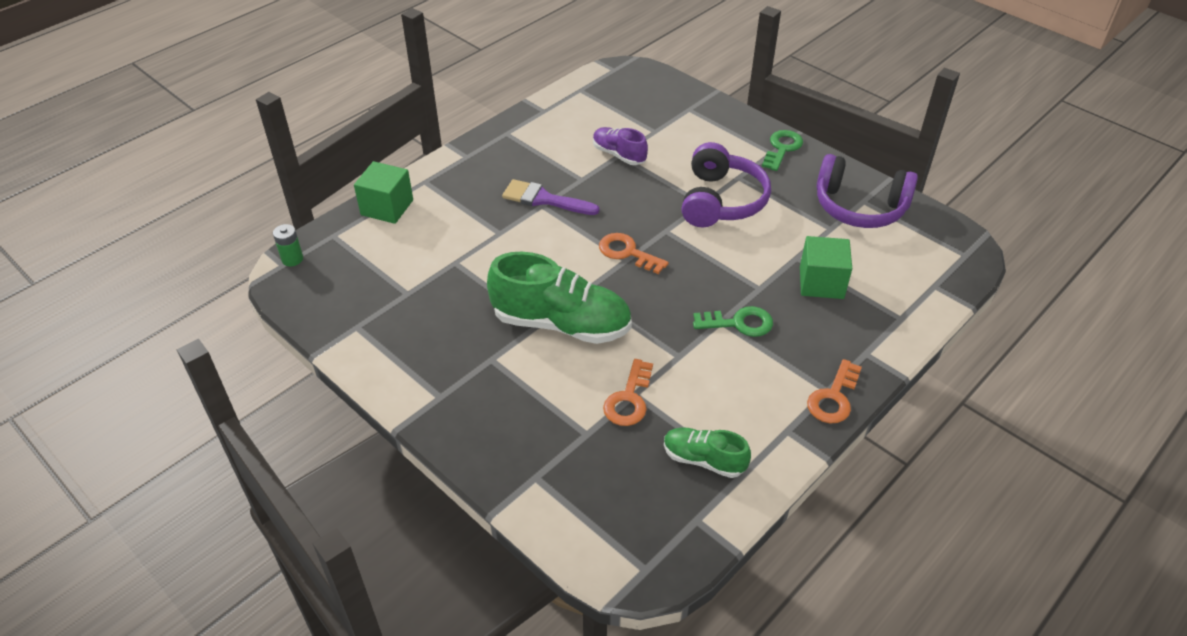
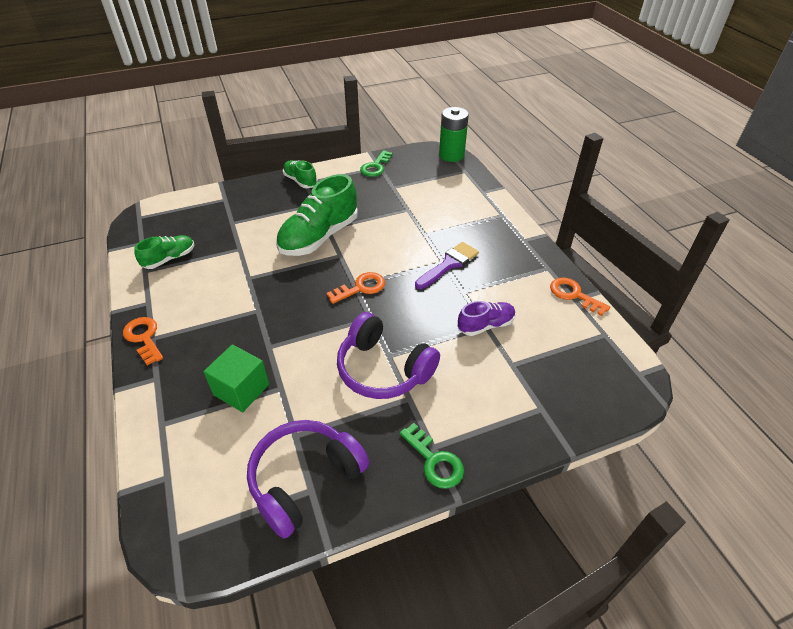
camera: 115 degrees right, 0 degrees up
green battery [273,224,303,266] -> green battery [439,107,469,162], size x1.92
green cube [354,161,413,224] -> none
orange key [603,359,653,426] -> orange key moved to [550,278,610,316]
green key [693,306,773,337] -> green key moved to [360,150,393,177]
none -> green shoe [283,160,317,188]

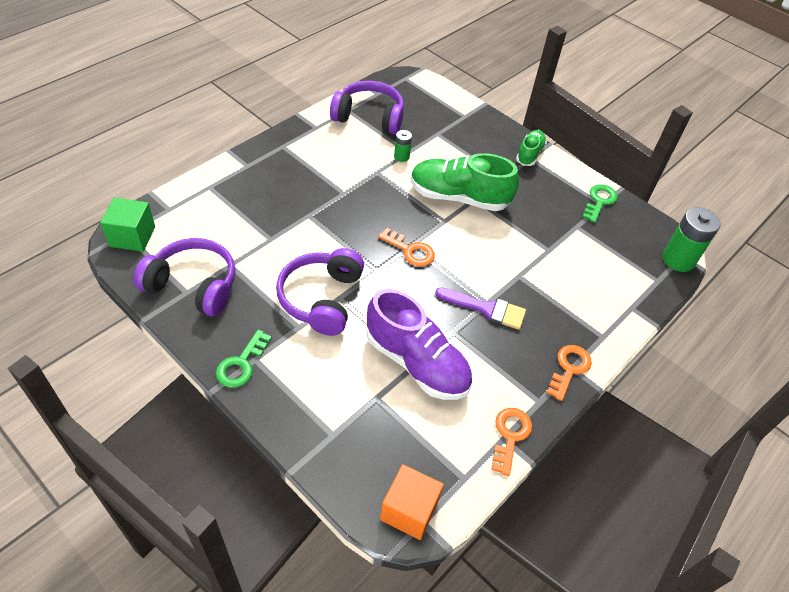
camera: 60 degrees right, 5 degrees up
orange key [123,317,163,365] -> orange key moved to [547,345,592,401]
green shoe [134,235,194,269] -> purple headphones [330,81,404,134]
green cube [203,344,269,412] -> green cube moved to [100,198,155,252]
green key [360,150,393,177] -> green key turned 120 degrees clockwise [583,184,618,223]
purple shoe [458,301,516,336] -> purple shoe [366,289,472,400], size x1.85
none -> orange cube [380,464,444,540]
none -> green battery [394,130,412,162]

